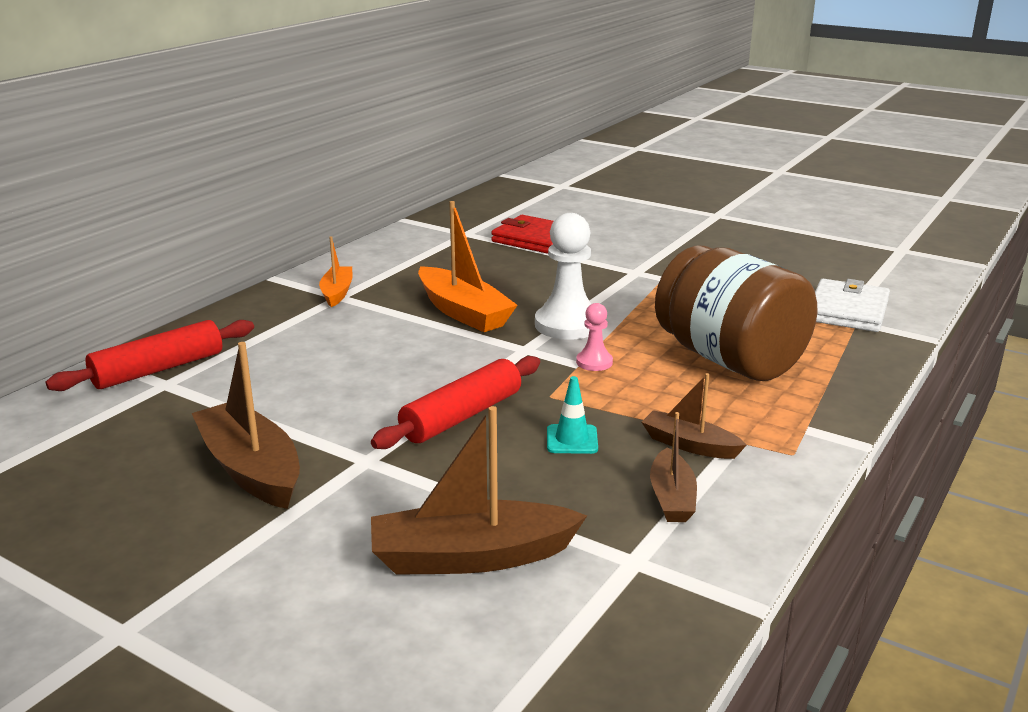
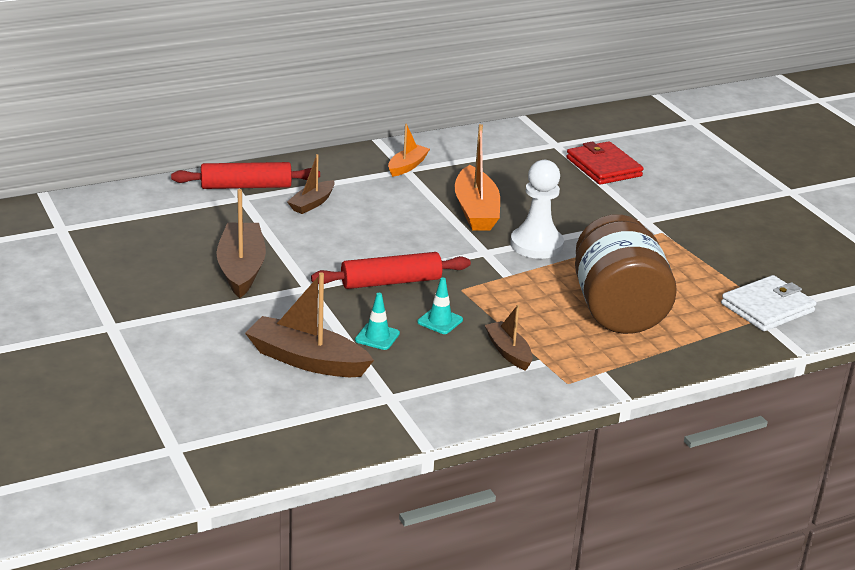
camera: 30 degrees right, 5 degrees up
pink pawn [576,303,613,371] -> none
brown boat [650,412,697,522] -> brown boat moved to [287,154,335,214]
none -> turquoise traffic cone [355,293,400,350]

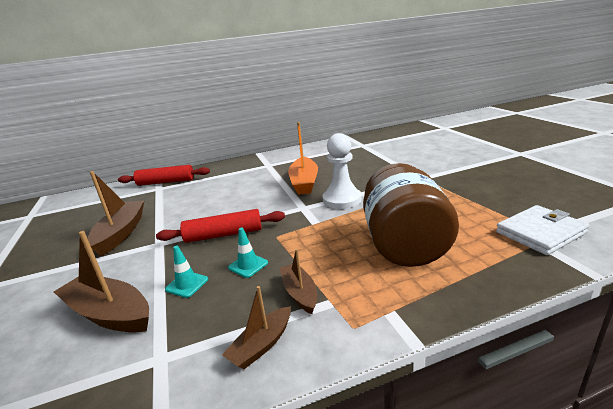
camera: 10 degrees right, 5 degrees down
brown boat [287,154,335,214] -> brown boat moved to [222,286,291,369]
orange boat [388,124,430,177] -> none
red wallet [566,141,644,185] -> none

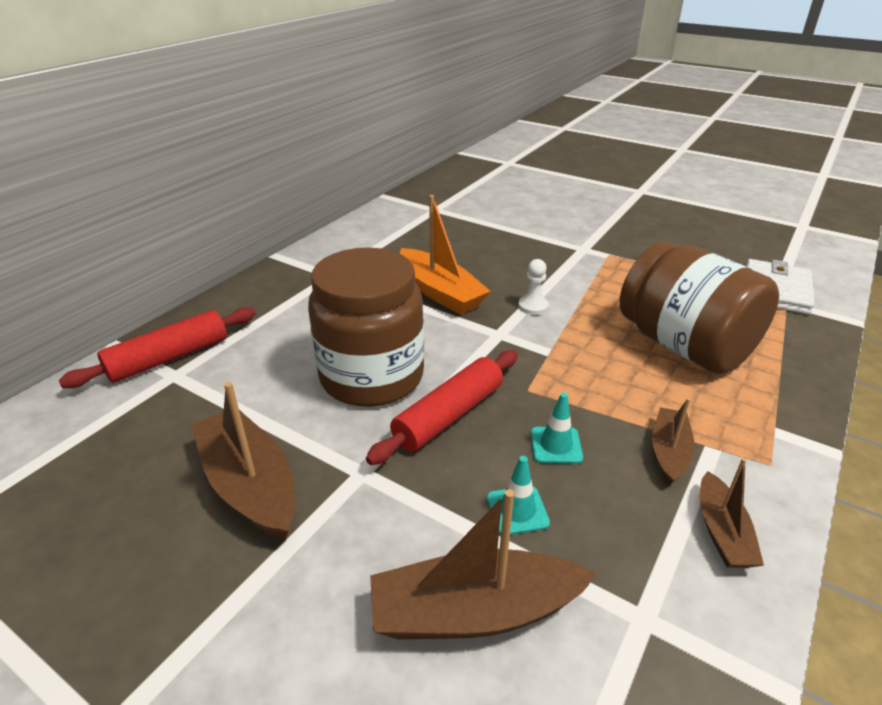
camera: 40 degrees left, 10 degrees up
brown boat [280,249,317,314] -> brown boat turned 75 degrees clockwise [652,398,695,485]
white pawn [323,133,361,209] -> white pawn [518,259,549,315], size x0.51
none -> brown jar [308,247,424,407]

